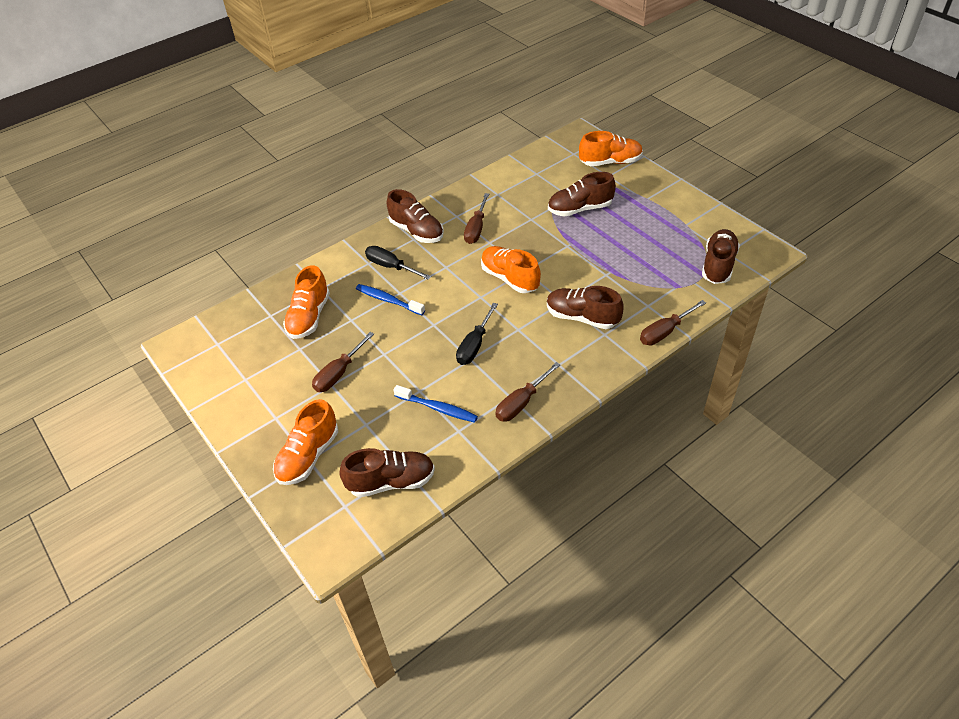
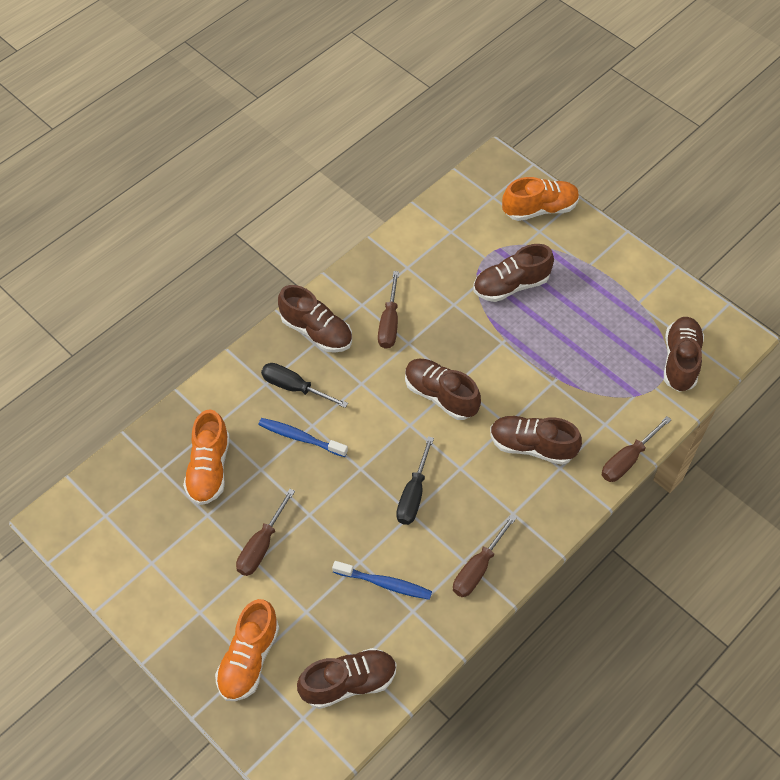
camera: 10 degrees left, 10 degrees up
orange shoe [481,246,541,293] -> brown shoe [405,359,481,420]

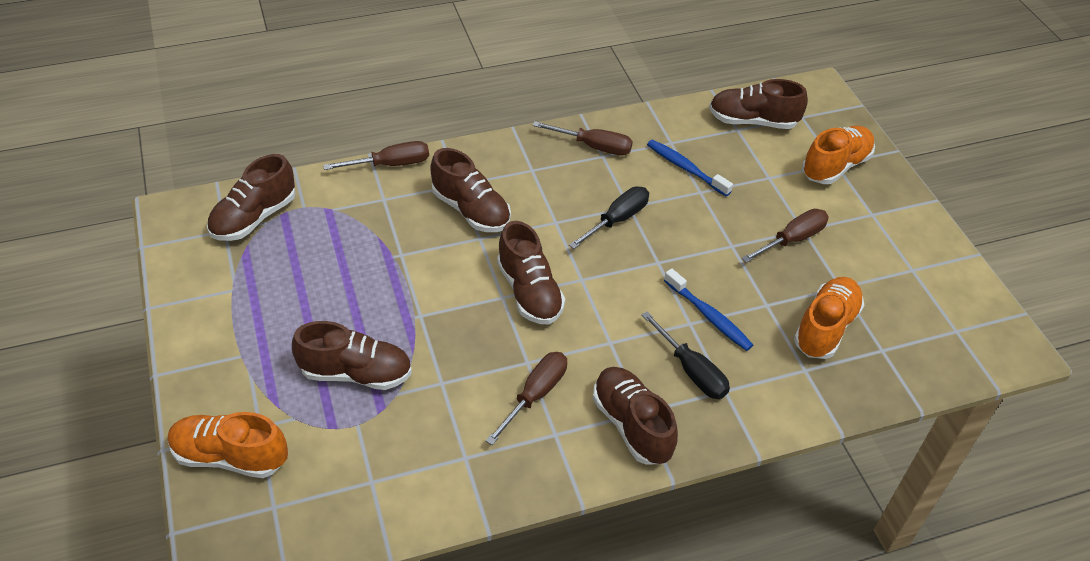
camera: 155 degrees left, 10 degrees down
brown screwdriver [453,514,516,597] -> brown screwdriver turned 45 degrees clockwise [533,121,633,155]

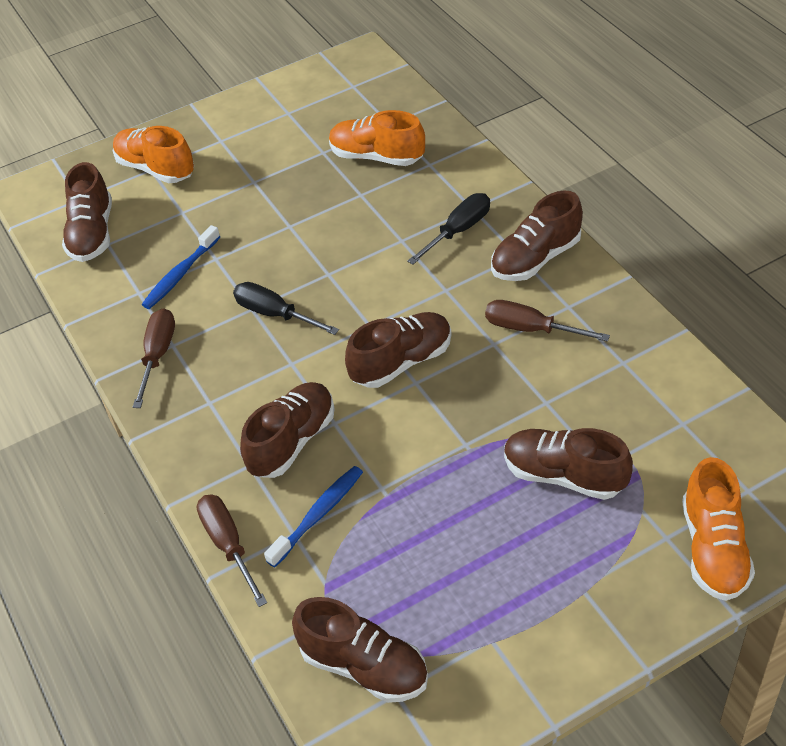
camera: 95 degrees left, 0 degrees up
brown shoe [292,321,412,390] -> brown shoe turned 60 degrees counterclockwise [504,428,633,500]
blue toothbrush [664,268,753,351] -> blue toothbrush moved to [264,466,363,568]
brown screwdriver [741,209,829,263] -> none

